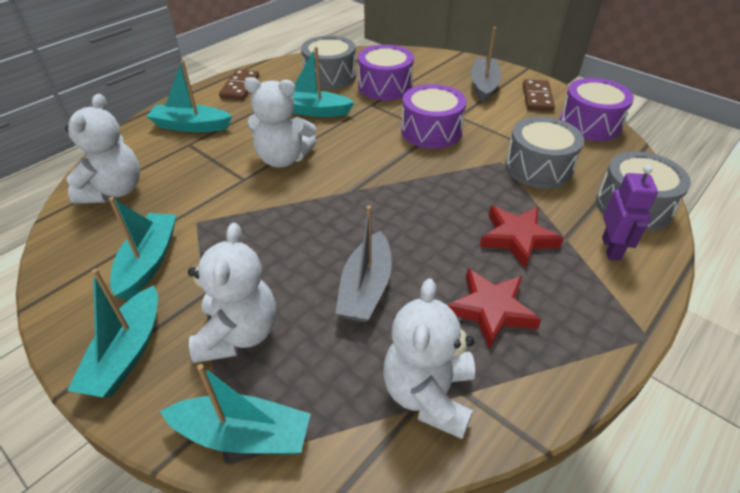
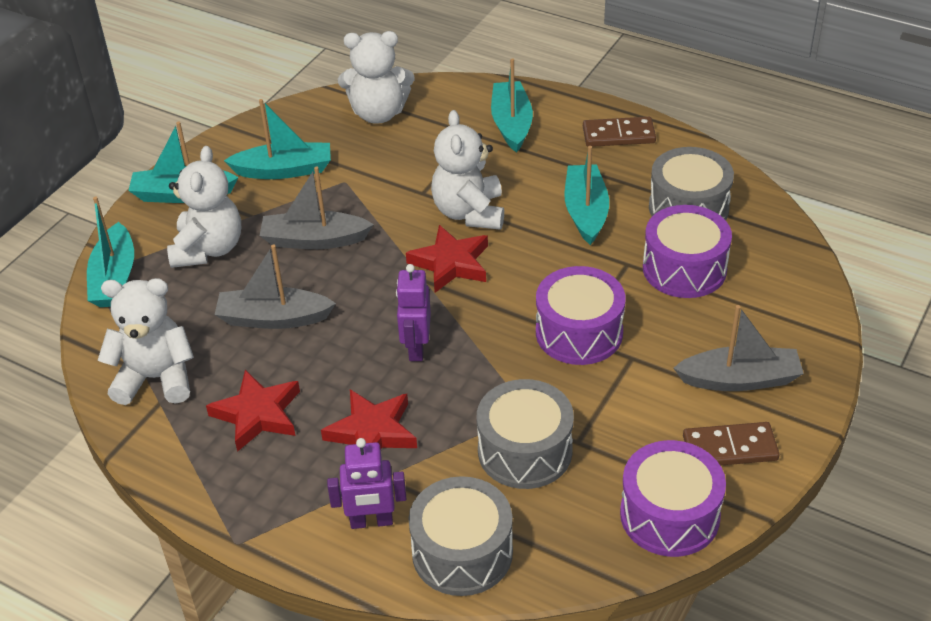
camera: 80 degrees right, 0 degrees up
white teddy bear [188,223,276,363] -> white teddy bear turned 75 degrees counterclockwise [167,146,241,268]
none -> grey boat [260,166,374,249]
none -> purple robot [396,264,431,361]
none -> red star [406,225,488,293]

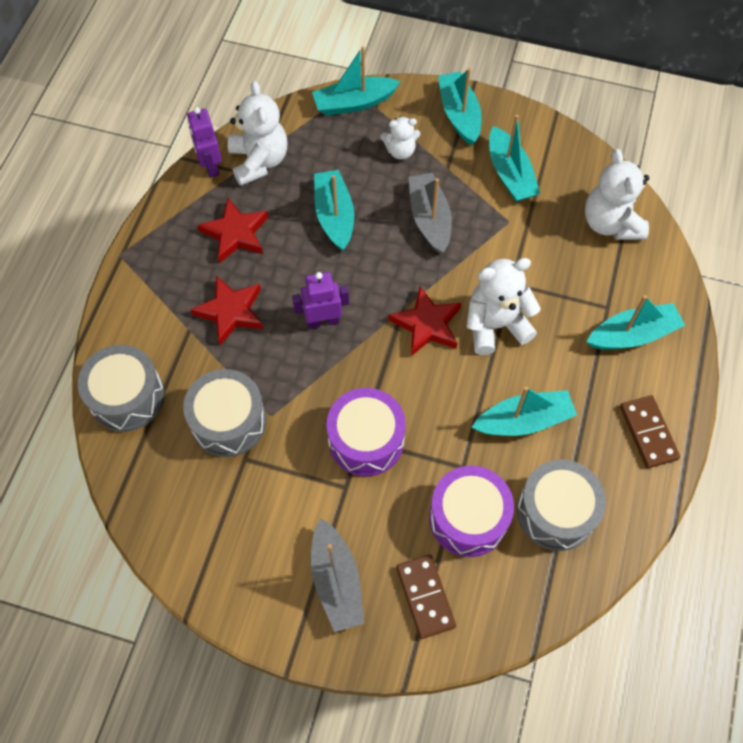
camera: 75 degrees right, 20 degrees up
white teddy bear [167,146,241,268] -> white teddy bear [381,116,420,160], size x0.58
grey boat [214,244,336,329] -> turquoise boat [314,170,354,251]
purple robot [327,438,406,529] -> purple robot moved to [187,107,222,178]
purple drum [620,440,726,557] -> none
brown domino [683,422,780,466] -> brown domino moved to [396,555,456,639]

